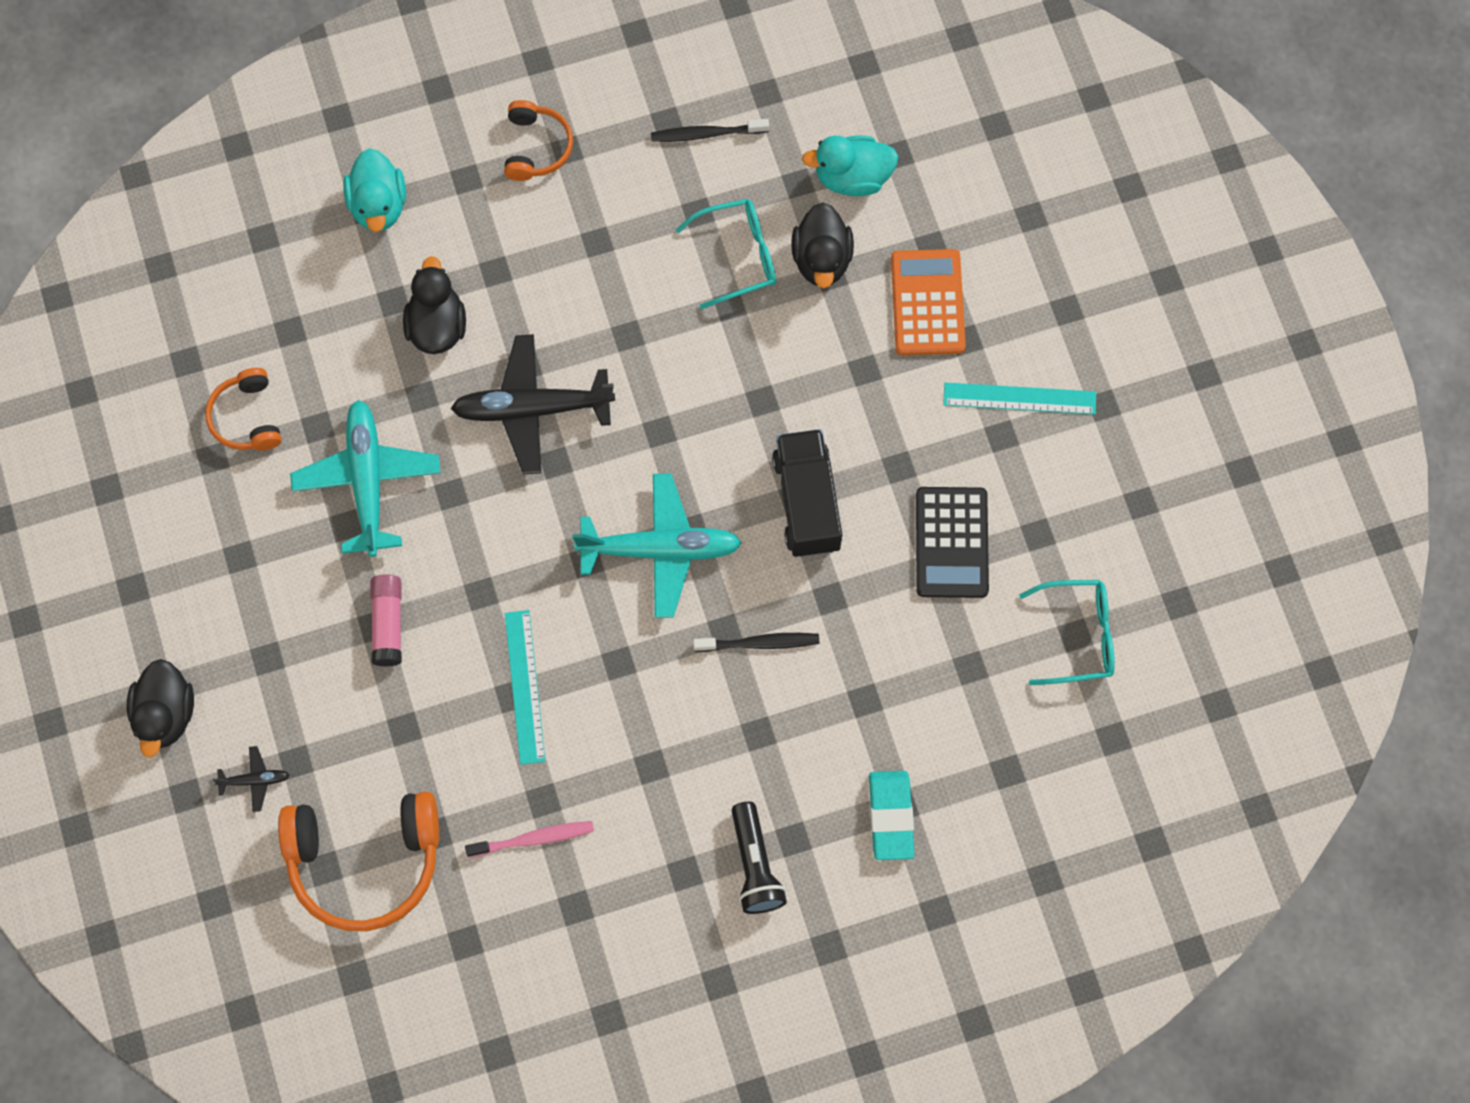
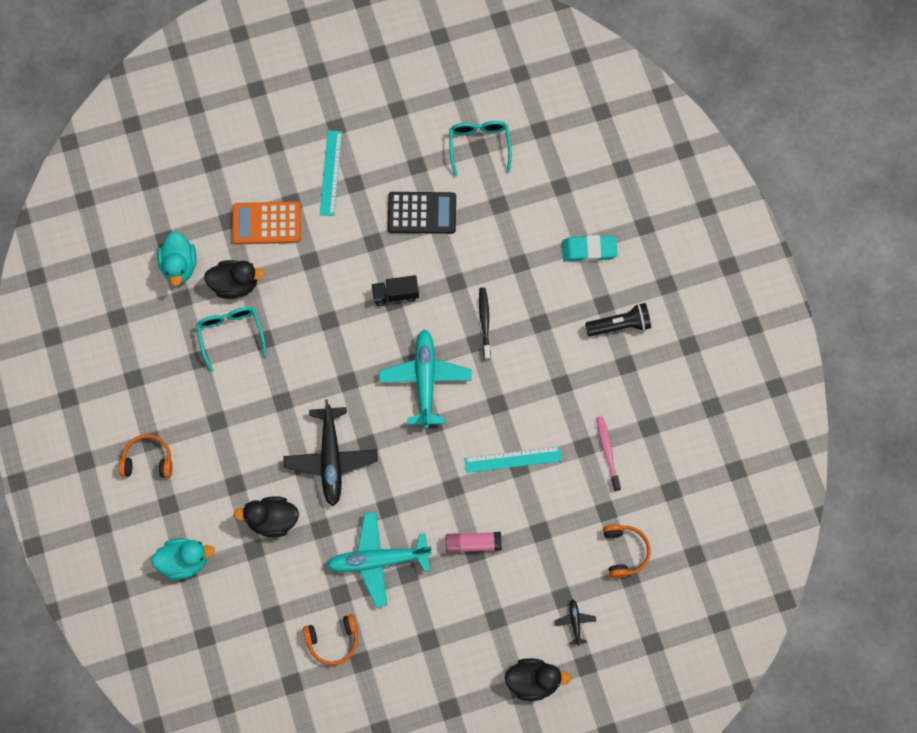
camera: 90 degrees left, 0 degrees up
orange headphones [278,791,439,931] -> orange headphones [603,524,650,578], size x0.55
black toothbrush [651,119,769,142] -> none
black truck [772,429,843,557] -> black truck [371,275,419,306], size x0.62

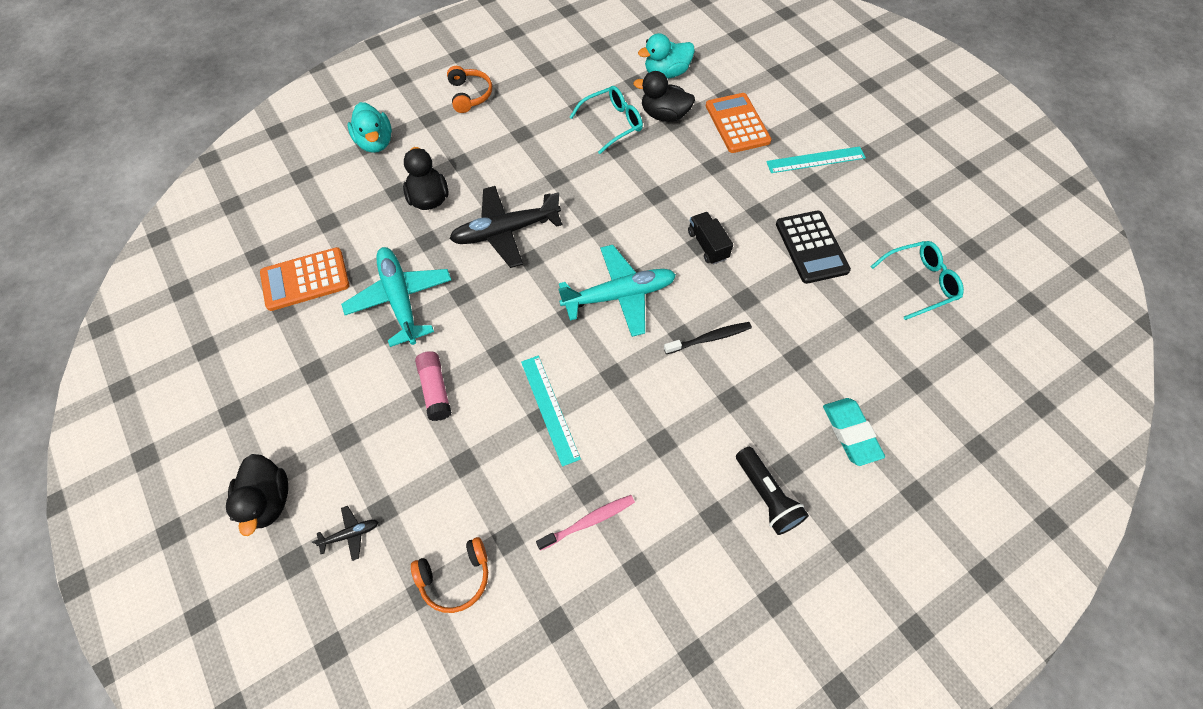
camera: 75 degrees right, 10 degrees down
black duck [204,260,265,299] -> black duck turned 120 degrees clockwise [633,71,695,122]
orange headphones [303,614,358,665] -> orange calculator [260,247,349,311]

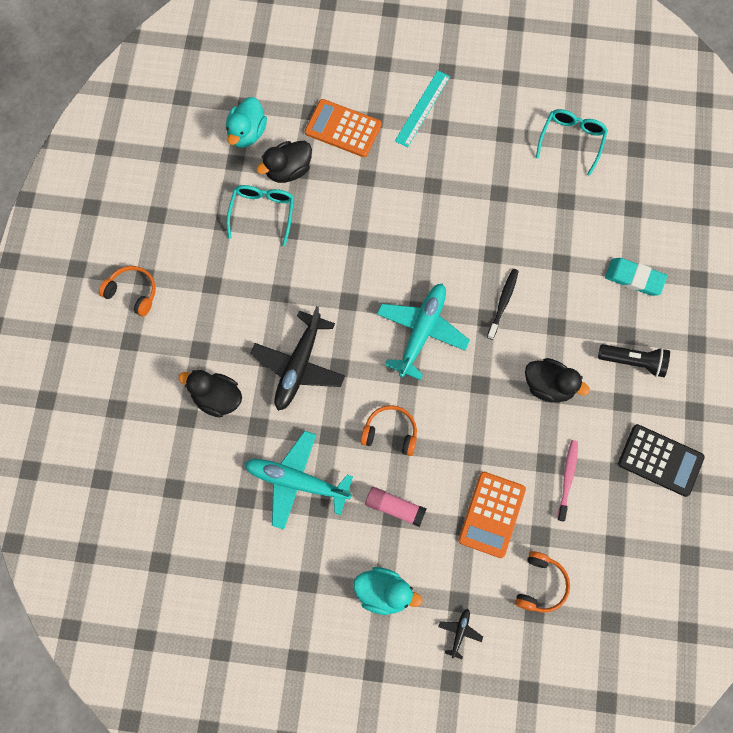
camera: 50 degrees left, 10 degrees up
black duck [226,454,288,536] -> black duck moved to [525,358,590,402]
orange calculator [260,247,349,311] -> orange calculator moved to [458,472,526,558]
turquoise duck [348,102,392,153] -> turquoise duck moved to [353,567,422,615]
turquoise ruler [521,356,581,467] -> none
black truck [688,212,733,264] -> none
black calculator [776,210,851,284] -> black calculator moved to [618,424,705,497]
none -> orange headphones [361,405,417,456]

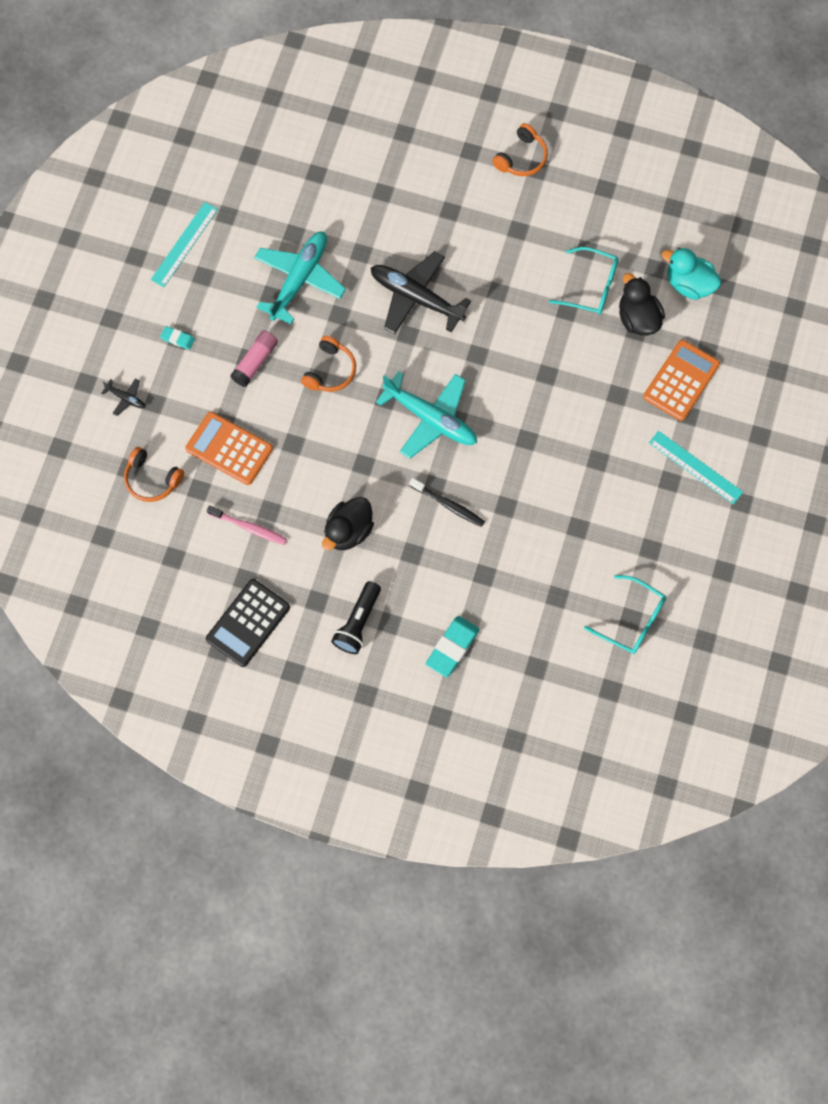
camera: 100 degrees right, 0 degrees up
black duck [178,370,242,417] -> none
turquoise duck [353,567,422,615] -> turquoise eraser [160,326,195,350]
none -> turquoise ruler [151,202,218,287]

